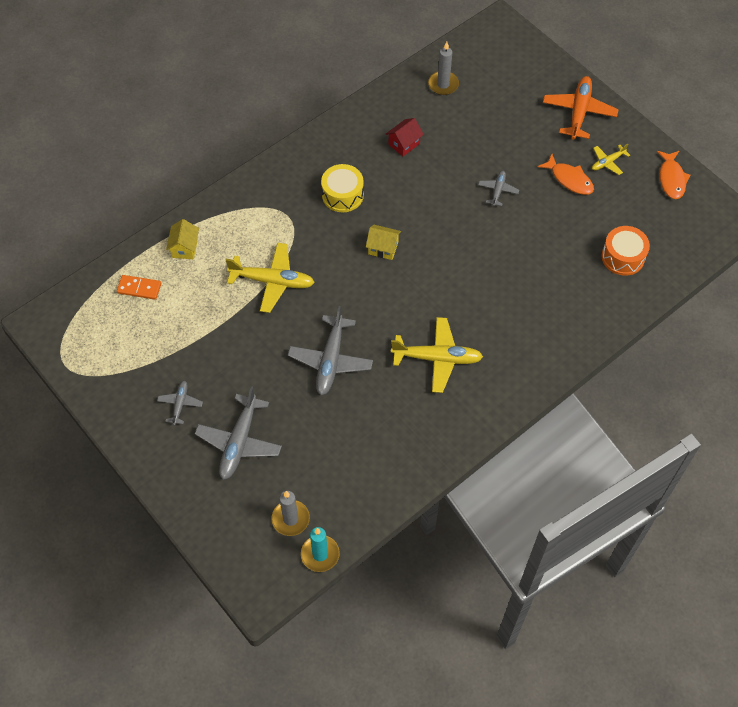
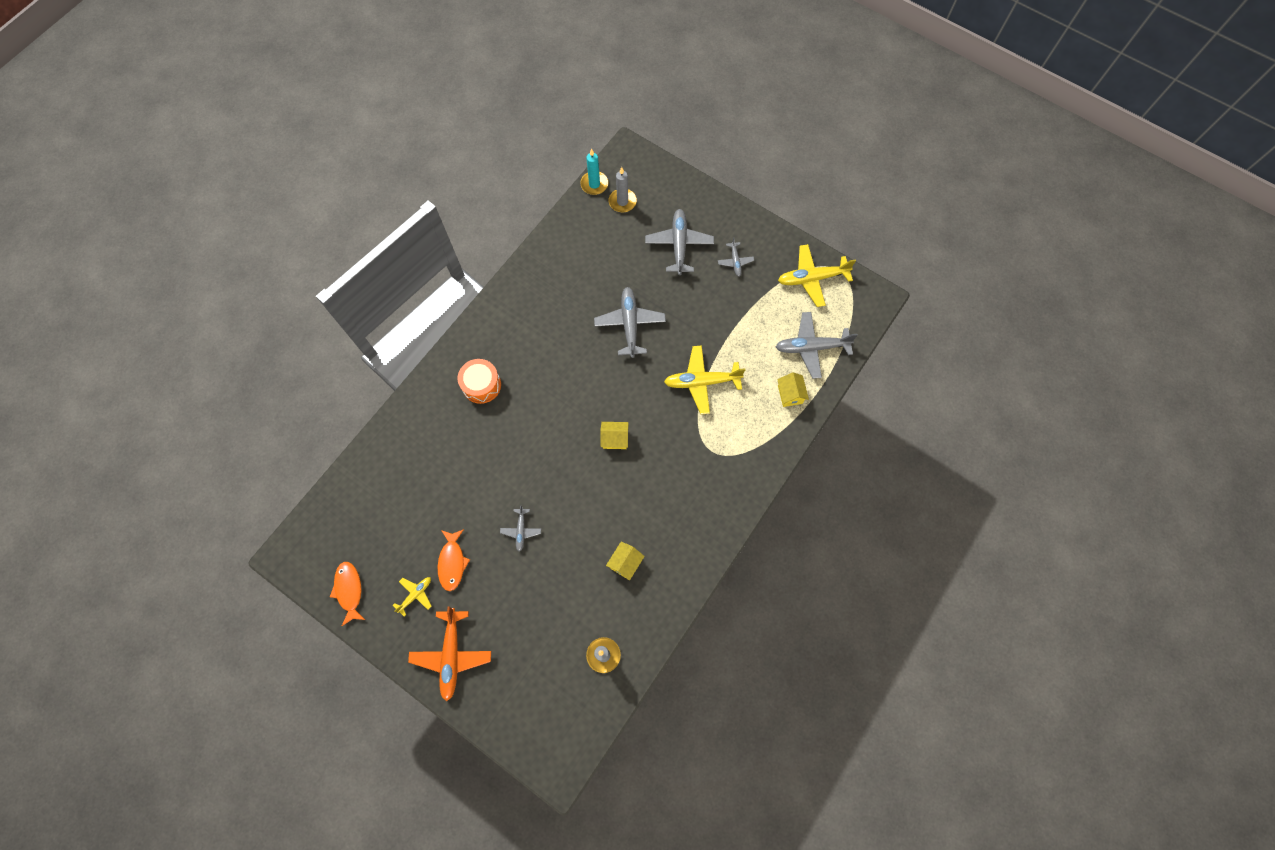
camera: 165 degrees right, 10 degrees up
orange domino [117,275,161,300] -> grey plane [776,312,858,379]
yellow drum [321,164,364,212] -> none
red house [386,118,424,156] -> yellow house [606,542,645,581]
yellow plane [391,317,483,393] -> yellow plane moved to [778,244,856,307]
orange fish [538,154,594,195] -> orange fish turned 120 degrees counterclockwise [438,529,470,591]
orange drum [601,226,650,276] -> orange drum moved to [458,359,501,404]

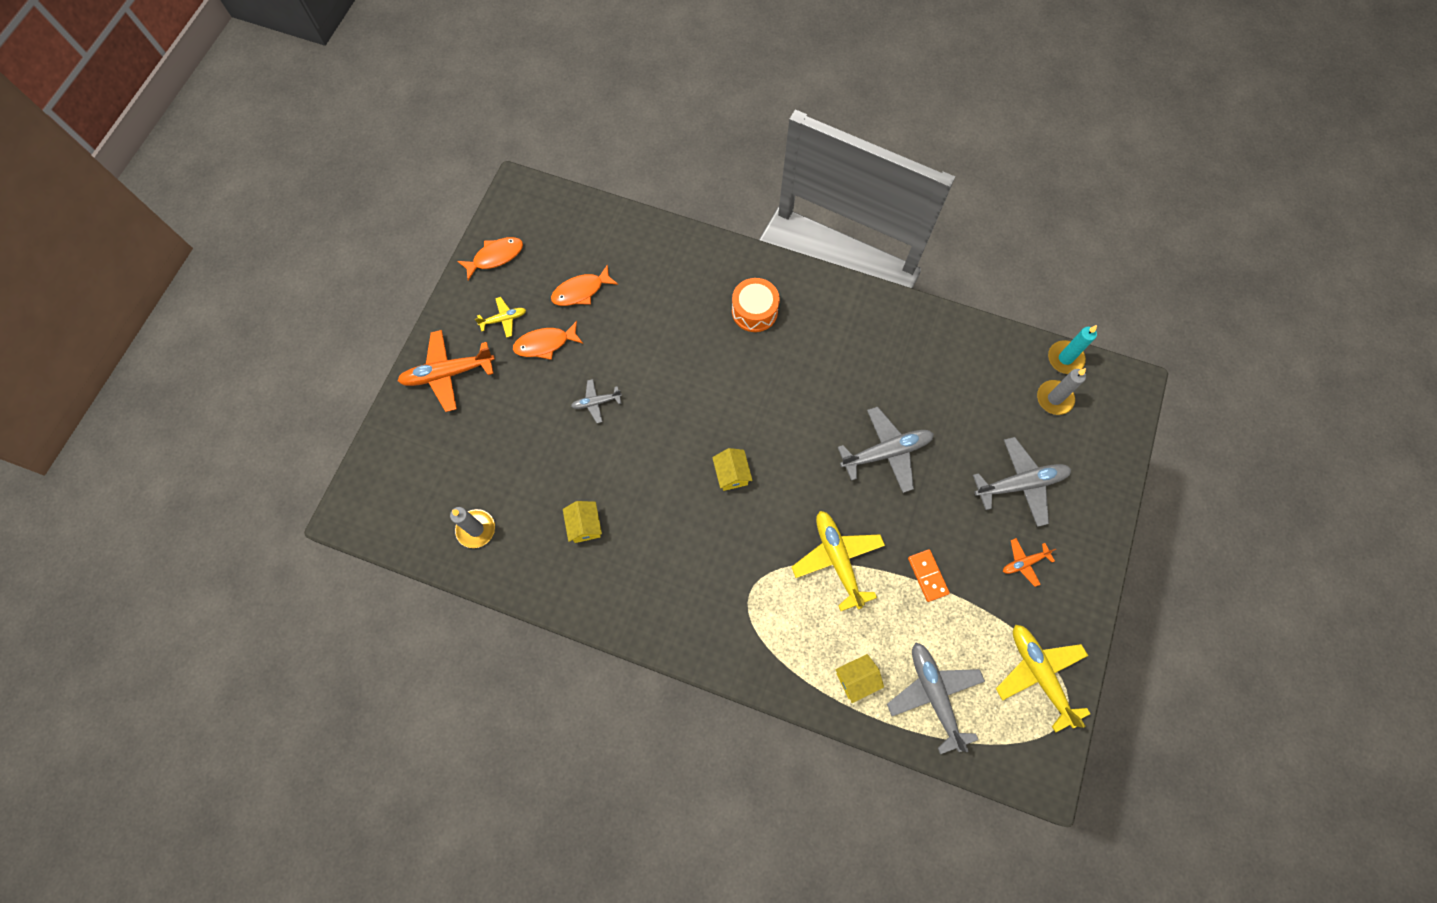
camera: 75 degrees right, 0 degrees up
yellow plane [393,577,432,617] -> yellow plane turned 45 degrees counterclockwise [475,297,526,338]
yellow house [606,542,645,581] -> yellow house turned 60 degrees clockwise [563,501,602,543]
grey plane [718,238,754,276] -> orange plane [1003,538,1056,587]
none -> orange fish [551,264,618,306]
none -> orange domino [908,549,949,602]

